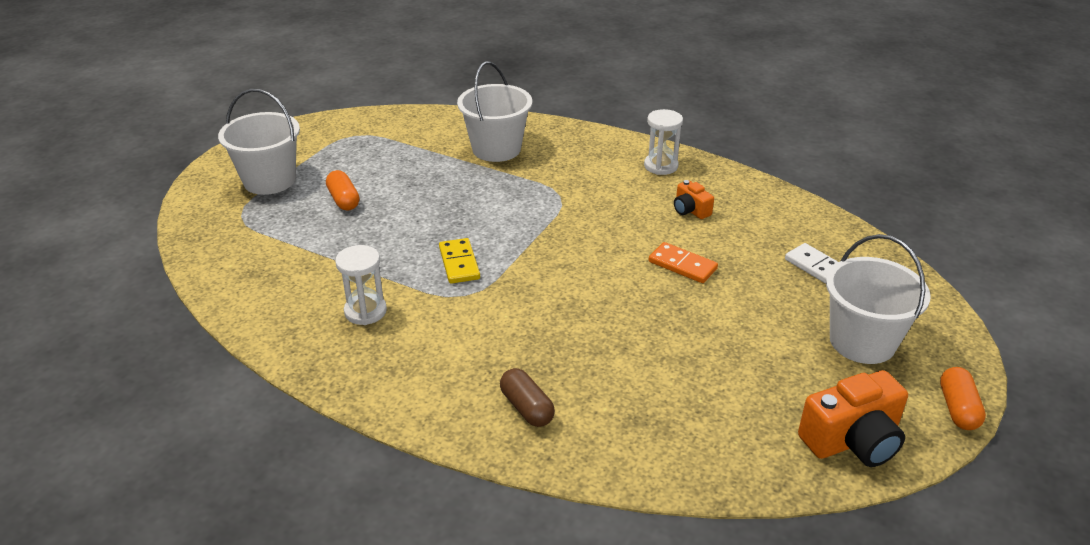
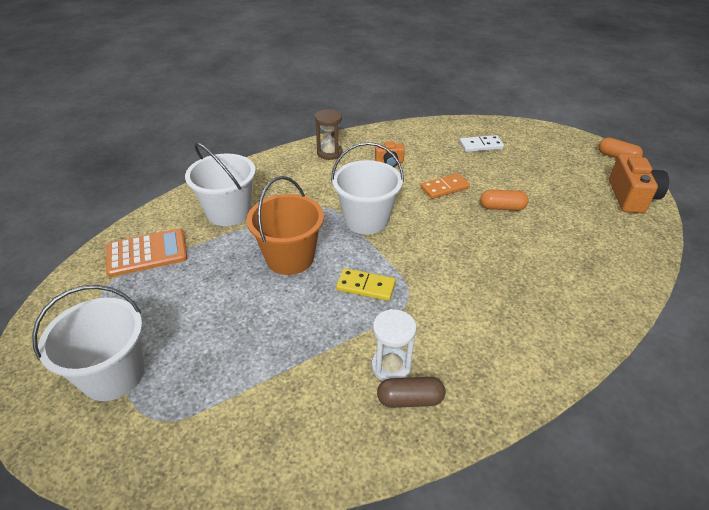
camera: 60 degrees left, 5 degrees up
orange capsule [326,170,360,211] -> orange capsule moved to [480,190,529,210]
brown capsule [500,368,555,427] -> brown capsule moved to [377,377,445,408]
white hourglass [644,109,683,175] -> brown hourglass [315,109,343,160]
white bucket [826,234,931,364] -> white bucket moved to [331,142,404,234]
none -> orange calculator [106,228,187,277]
none -> orange bucket [246,176,324,275]

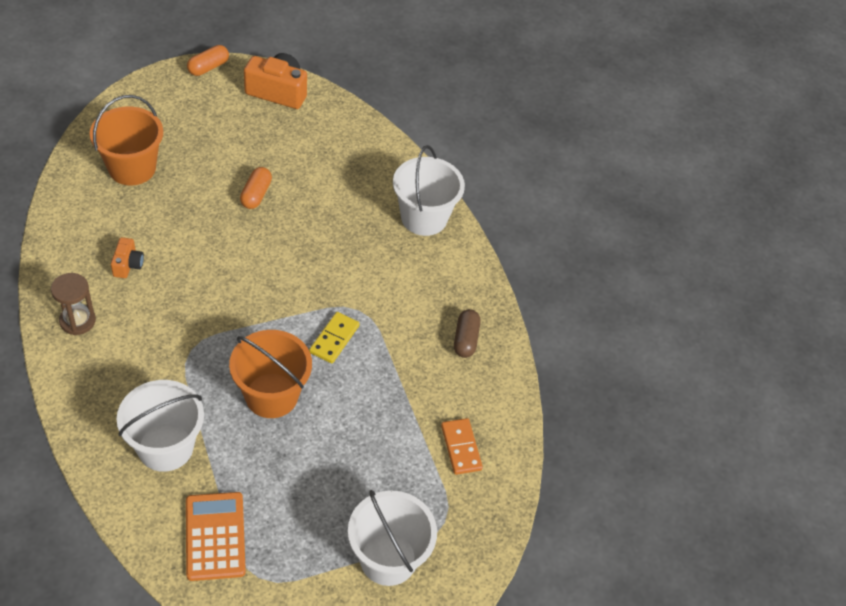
camera: 85 degrees left, 10 degrees up
white bucket [331,142,404,234] -> white bucket moved to [393,145,465,236]
white hourglass [371,309,417,381] -> none
orange domino [421,173,470,199] -> orange domino moved to [441,418,483,475]
white domino [459,135,504,152] -> orange bucket [90,95,163,185]

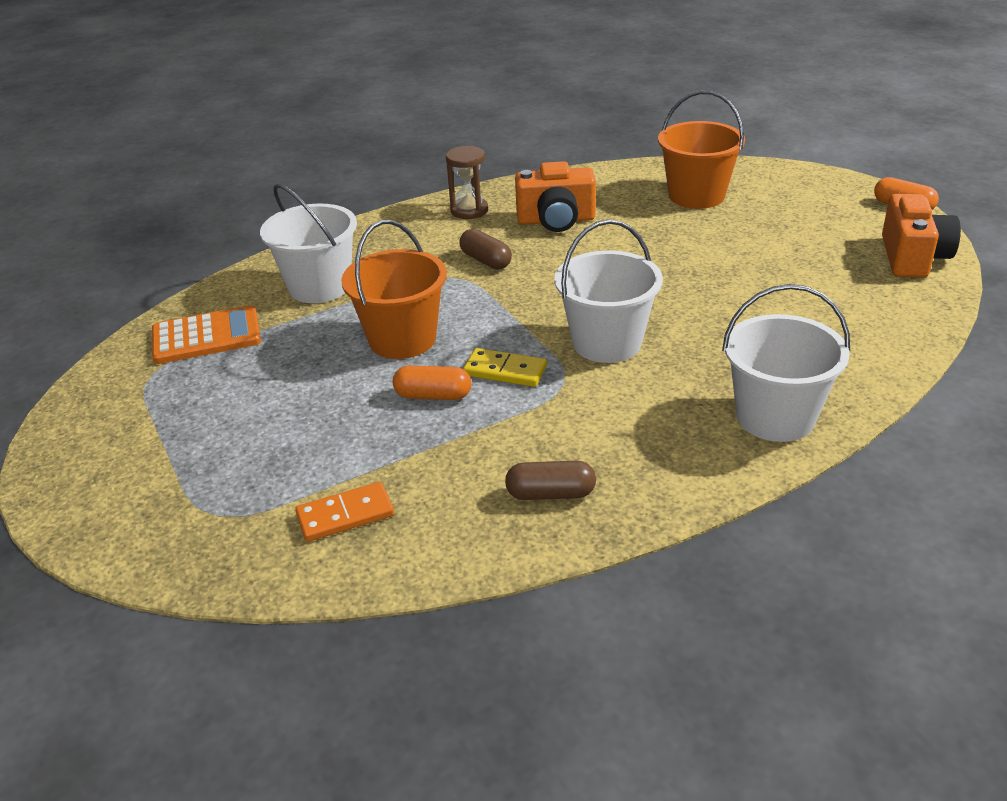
camera: 90 degrees right, 15 degrees down
orange camera [111,237,144,278] -> orange camera [515,161,596,232], size x1.86
orange capsule [240,167,272,209] -> orange capsule moved to [393,365,471,400]
white bucket [348,490,437,586] -> white bucket moved to [554,220,663,363]
none -> brown capsule [459,229,512,270]

